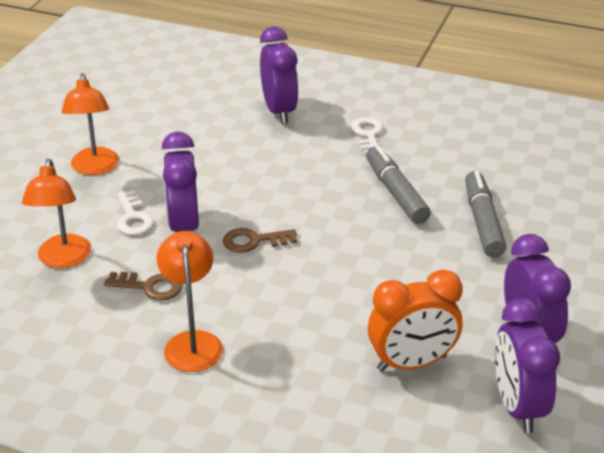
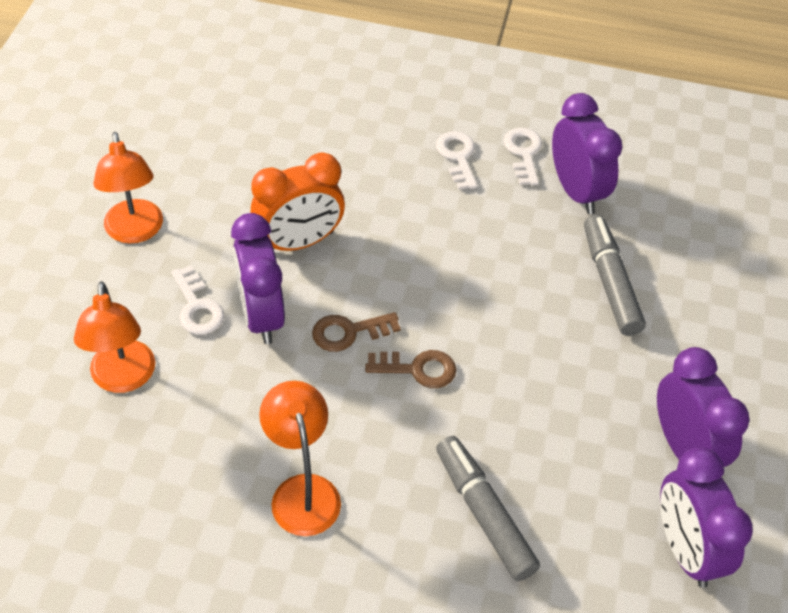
camera: 10 degrees left, 15 degrees up
brown key [104,272,182,301] -> brown key moved to [365,350,456,388]
purple clock [260,26,299,124] -> purple clock moved to [552,93,623,214]
grey marker [366,145,431,224] -> grey marker moved to [436,436,540,581]
orange clock [368,269,462,372] -> orange clock moved to [251,153,345,251]
none -> white key [503,128,542,186]

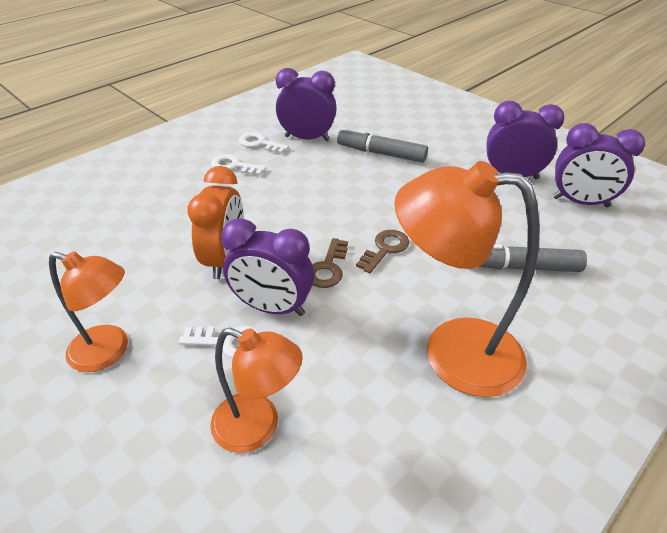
camera: 55 degrees left, 10 degrees down
orange lamp [259,381,341,536] -> orange lamp [394,161,540,397], size x1.62

